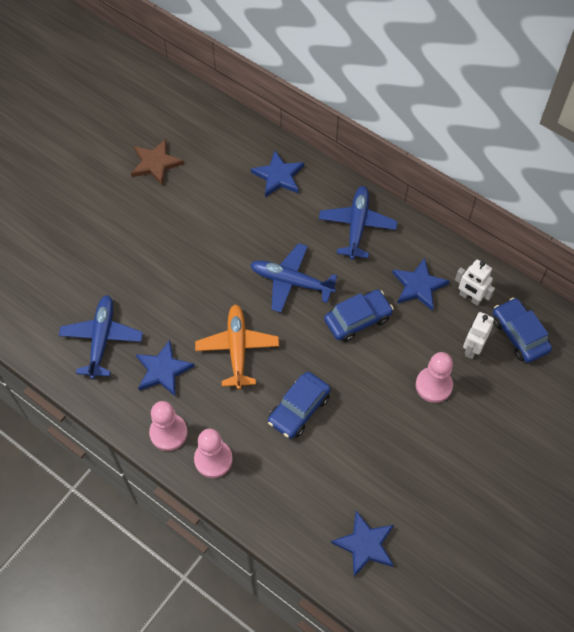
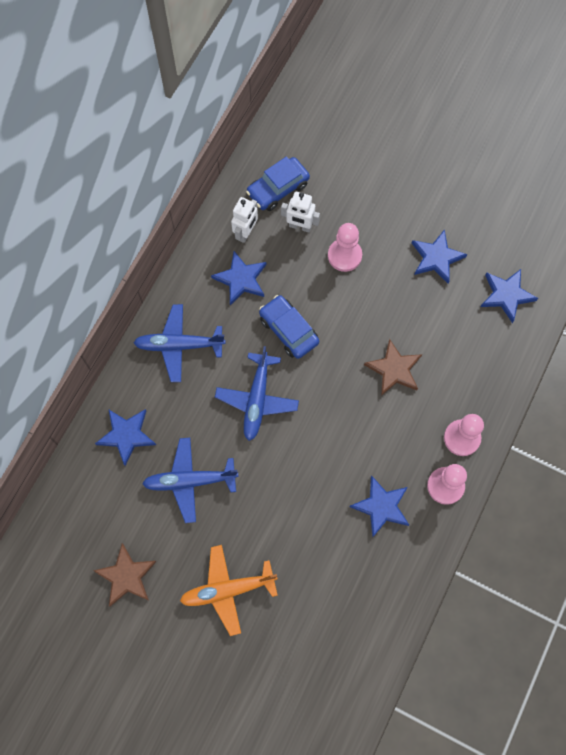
camera: 100 degrees left, 10 degrees up
blue plane [59,295,143,379] -> blue plane moved to [142,438,239,523]
orange plane [195,304,279,390] -> orange plane moved to [180,545,278,636]
blue car [268,372,331,439] -> brown star [364,339,422,396]
none -> blue star [412,229,468,284]

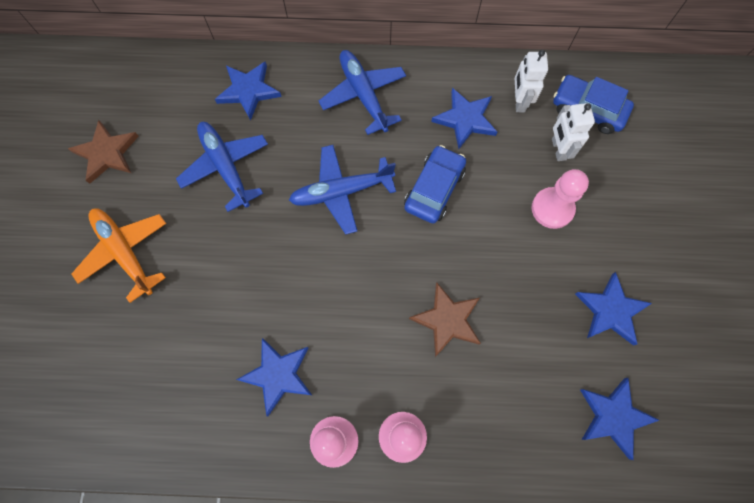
camera: 65 degrees right, 0 degrees up
white robot [231,197,258,243] -> white robot turned 90 degrees clockwise [515,50,548,112]

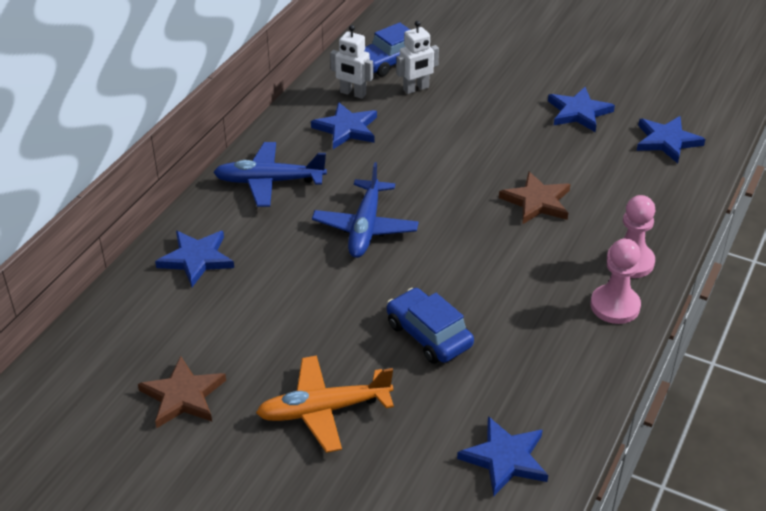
camera: 65 degrees left, 30 degrees down
blue plane [176,122,268,212] -> none
blue star [236,338,312,416] -> blue star moved to [457,416,548,496]
blue car [404,145,466,224] -> blue car moved to [387,288,474,364]
pink pawn [532,169,589,229] -> none
white robot [552,103,595,161] -> white robot turned 45 degrees counterclockwise [396,21,439,94]

